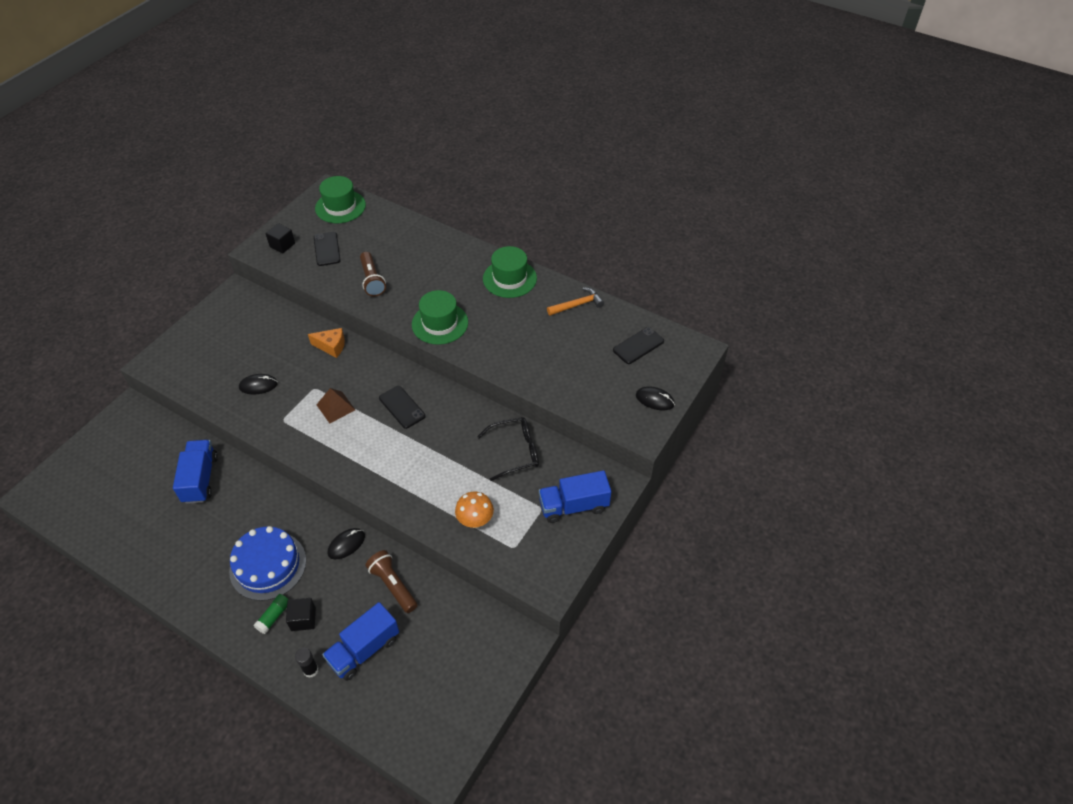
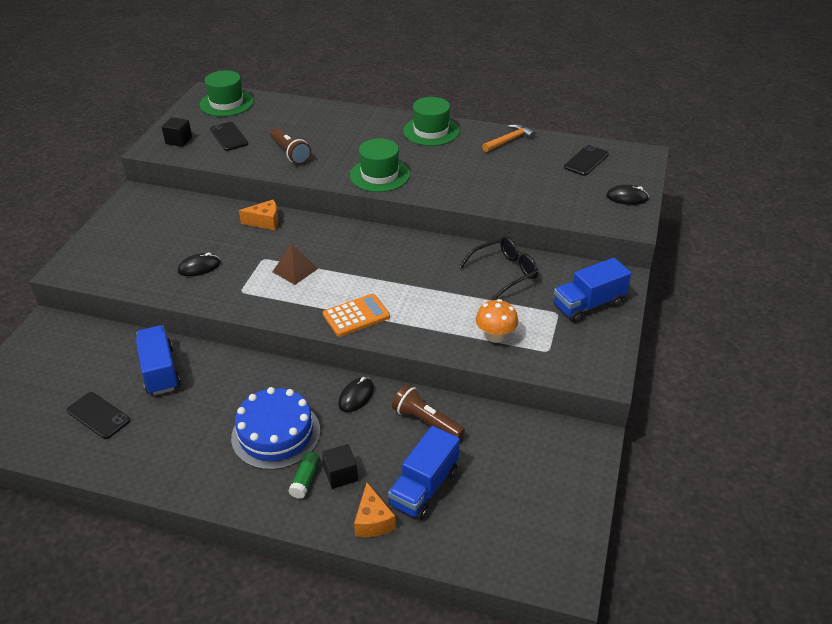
camera: 15 degrees left, 10 degrees down
black glue stick [295,648,318,678] -> orange cheese [354,483,396,537]
black phone [379,386,426,429] -> black phone moved to [67,392,130,439]
none -> orange calculator [323,294,390,337]

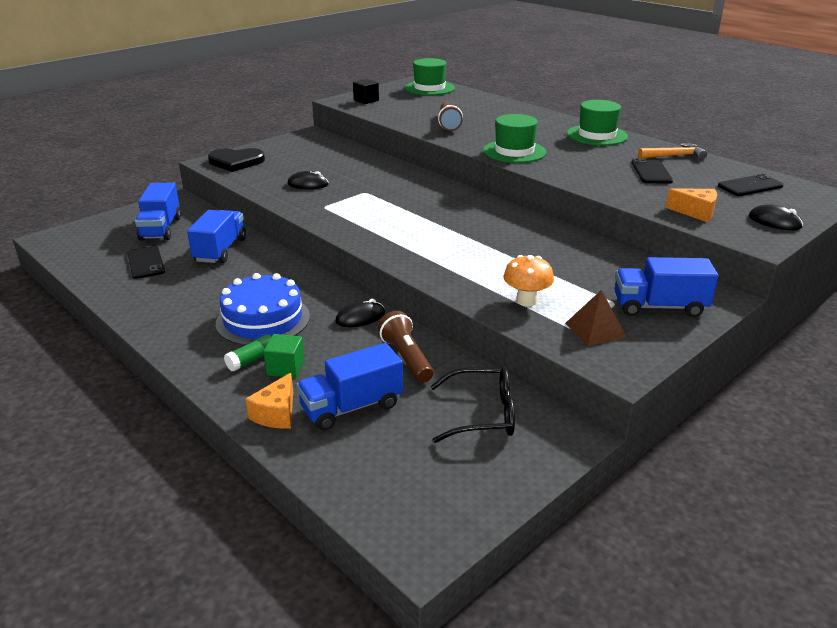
camera: 30 degrees right, 10 degrees down
black phone [210,122,248,151] -> black phone moved to [631,158,673,184]
orange cheese [239,200,278,230] -> orange cheese moved to [665,189,717,222]
brown pyramid [272,243,317,285] -> brown pyramid moved to [565,290,627,346]
black cube [322,444,358,489] -> green cube [264,334,305,378]
orange calculator [323,294,390,337] -> none
black glasses [459,236,538,300] -> black glasses moved to [431,366,515,443]
none -> blue truck [135,182,181,241]
none -> black heart [208,148,265,172]

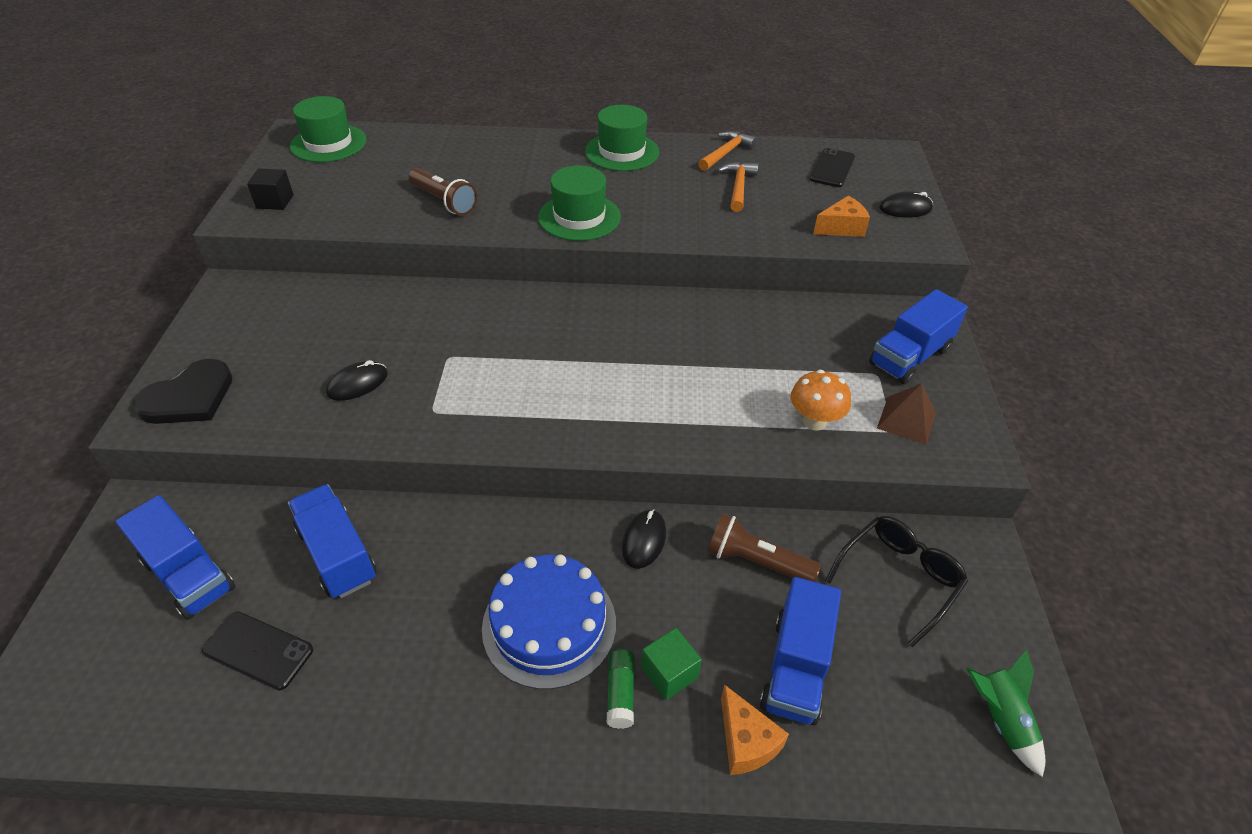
camera: 45 degrees left, 15 degrees up
black phone [631,158,673,184] -> orange hammer [718,162,759,212]
none -> green rocket [966,650,1046,777]

